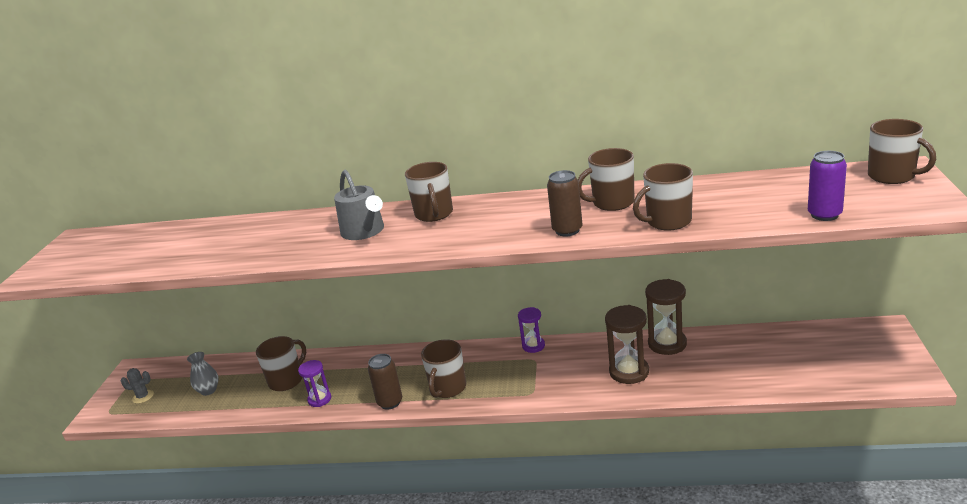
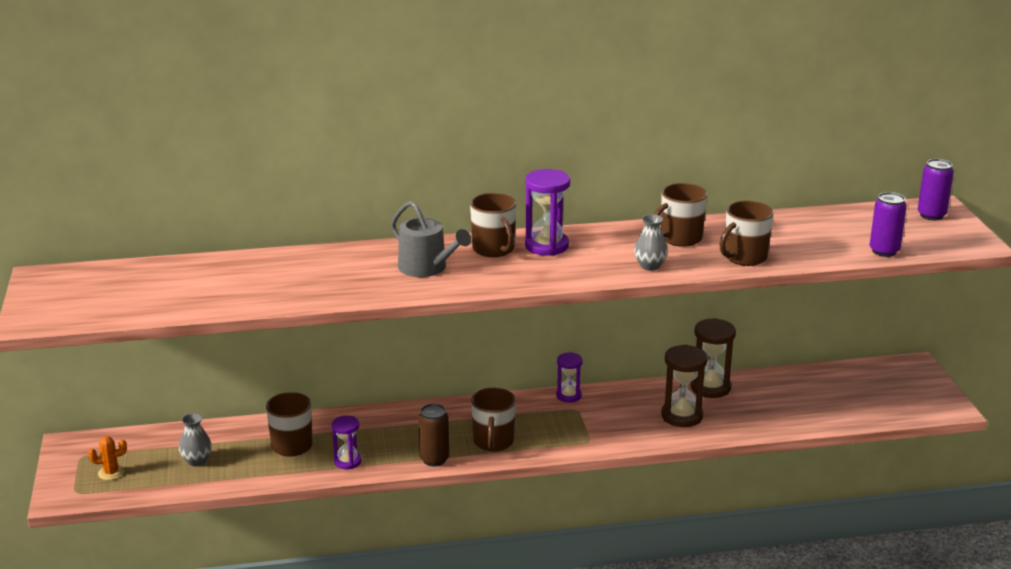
camera: 20 degrees left, 0 degrees up
grey cactus [121,368,154,404] -> orange cactus [88,436,127,480]
brown can [547,170,582,237] -> grey vase [634,214,668,271]
brown mug [868,119,936,184] -> purple can [918,159,954,220]
none -> purple hourglass [525,169,570,256]

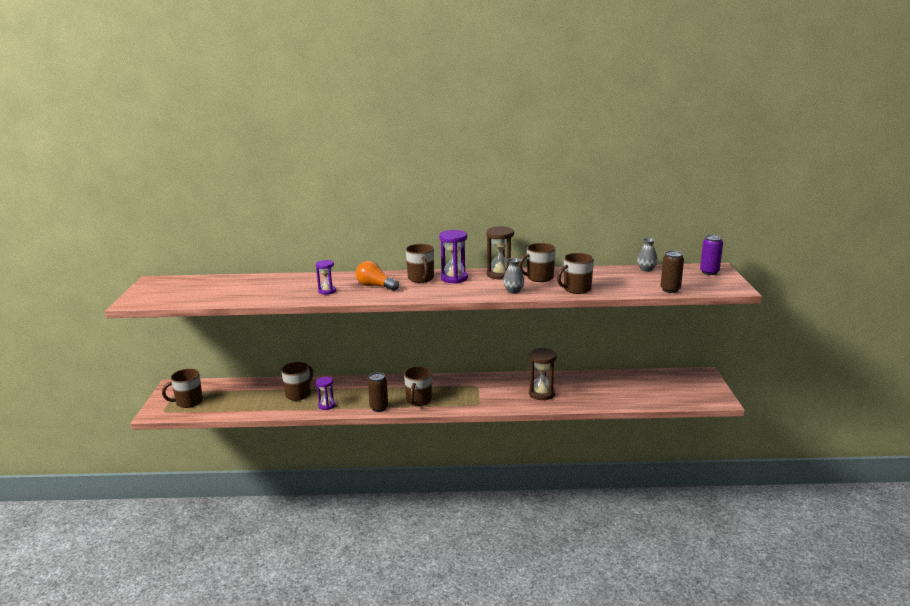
camera: 10 degrees right, 5 degrees down
orange cactus [88,436,127,480] -> brown mug [162,369,203,408]
grey vase [179,413,212,467] -> grey vase moved to [637,238,658,272]
grey watering can [391,201,471,277] -> orange light bulb [356,261,399,291]
purple hourglass [556,352,583,403] -> purple hourglass moved to [316,260,336,295]
brown hourglass [691,318,736,398] -> brown hourglass moved to [486,226,514,279]
purple can [870,192,907,257] -> brown can [661,251,684,293]

